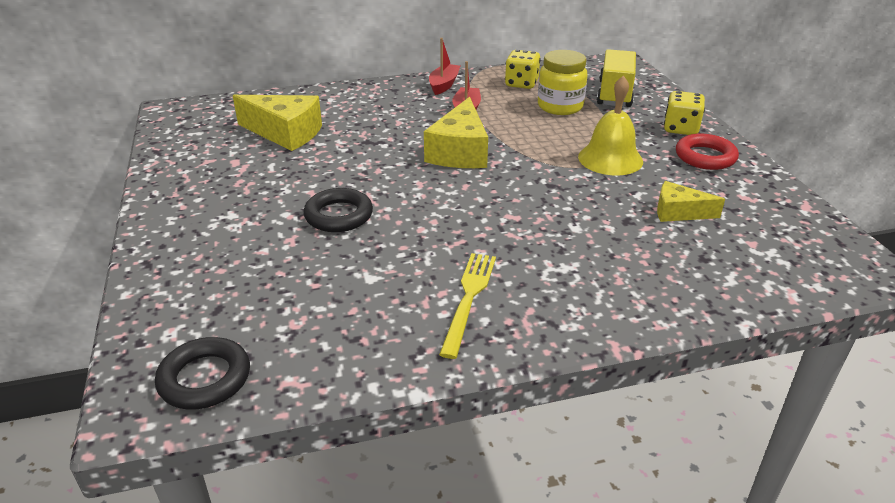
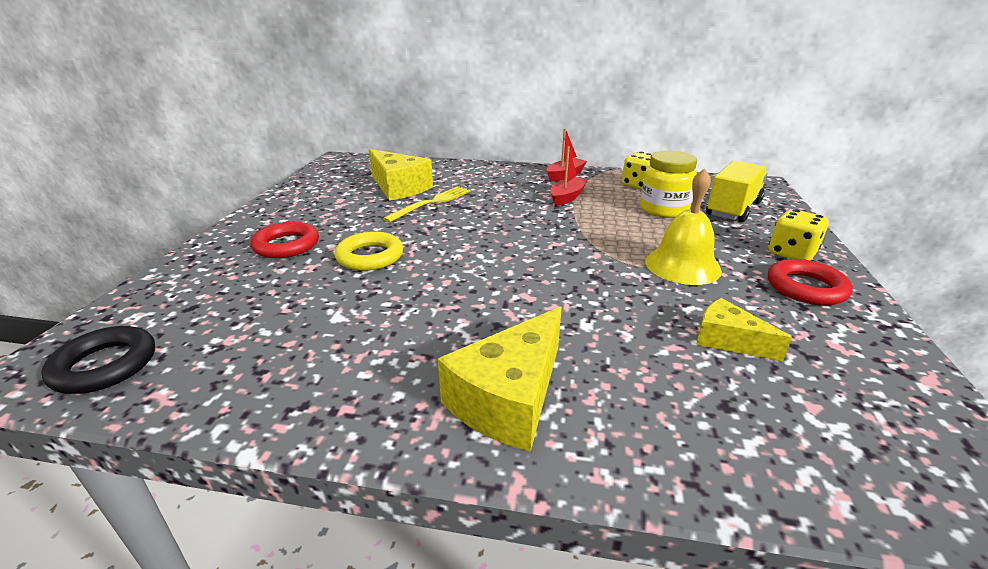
camera: 25 degrees right, 5 degrees down
black ring [304,188,373,232] -> yellow ring [335,232,403,271]
yellow cheese [424,97,488,168] -> yellow cheese moved to [438,307,562,452]
yellow fork [439,253,496,359] -> yellow fork moved to [383,186,471,223]
none -> red ring [251,222,319,258]

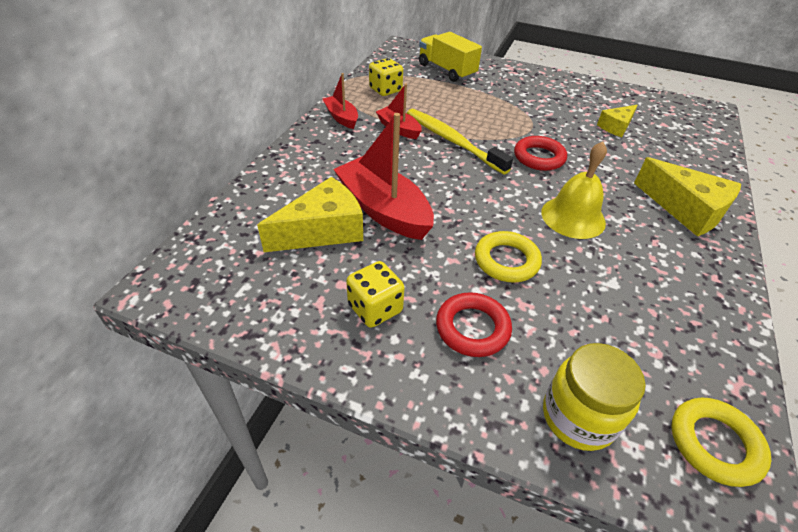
camera: 80 degrees left, 15 degrees up
black ring [41,326,155,394] -> yellow ring [671,397,771,487]
yellow fork [383,186,471,223] -> red boat [334,113,434,240]
yellow jar [640,150,697,218] -> yellow jar moved to [543,343,646,451]
yellow bell [645,168,722,285] -> yellow bell moved to [541,141,607,239]
red ring [768,259,853,306] -> red ring moved to [514,136,567,171]
yellow dice [769,209,829,260] -> yellow dice moved to [346,261,405,328]
none -> yellow toothbrush [407,109,513,174]

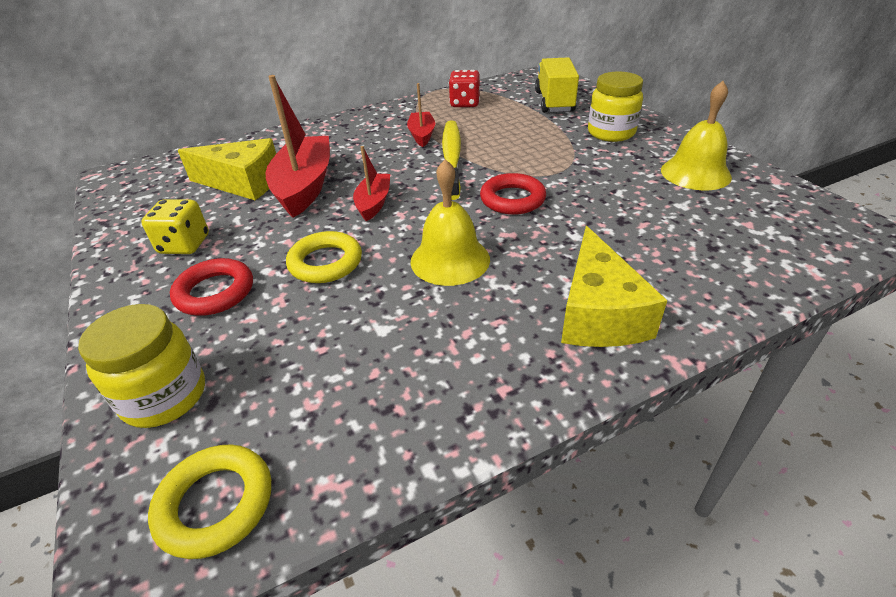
camera: 45 degrees right, 5 degrees down
red boat [323,73,358,129] -> red boat moved to [353,146,390,221]
yellow dice [369,58,403,96] -> red dice [449,70,480,107]
yellow cheese [597,105,638,137] -> none
none -> yellow jar [588,72,643,142]
none -> yellow bell [661,81,732,190]

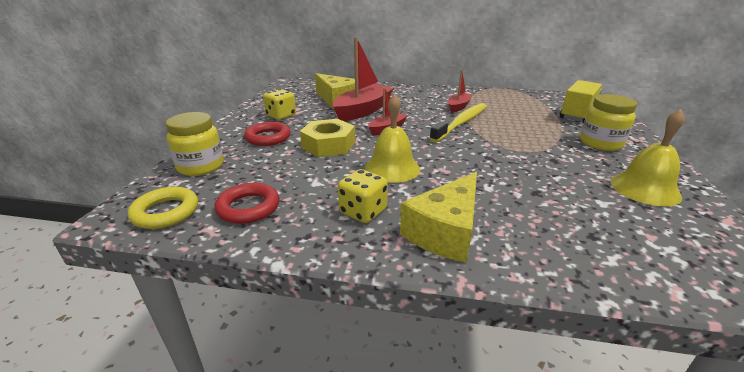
camera: 35 degrees right, 10 degrees down
yellow ring [286,231,362,283] -> yellow nut [300,119,355,157]
red dice [449,70,480,107] -> none
red ring [480,173,546,215] -> red ring moved to [214,183,279,224]
none -> yellow dice [338,169,388,223]

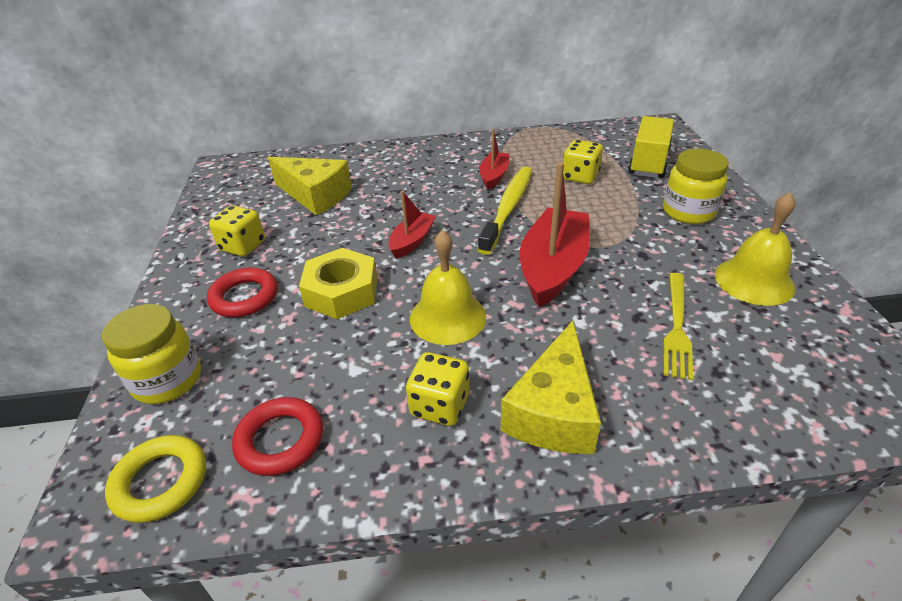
camera: 15 degrees left, 10 degrees up
red boat [333,37,394,121] -> red boat moved to [520,162,590,307]
none -> yellow dice [563,140,603,184]
none -> yellow fork [663,273,693,381]

